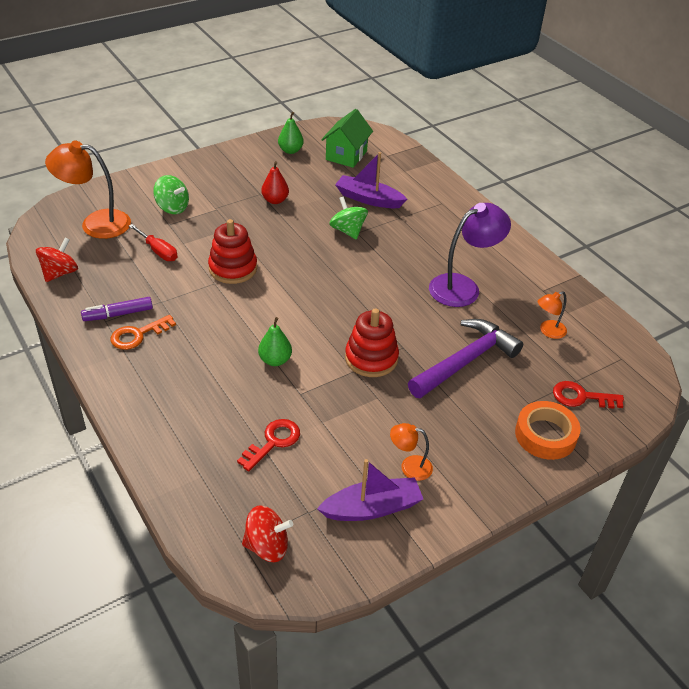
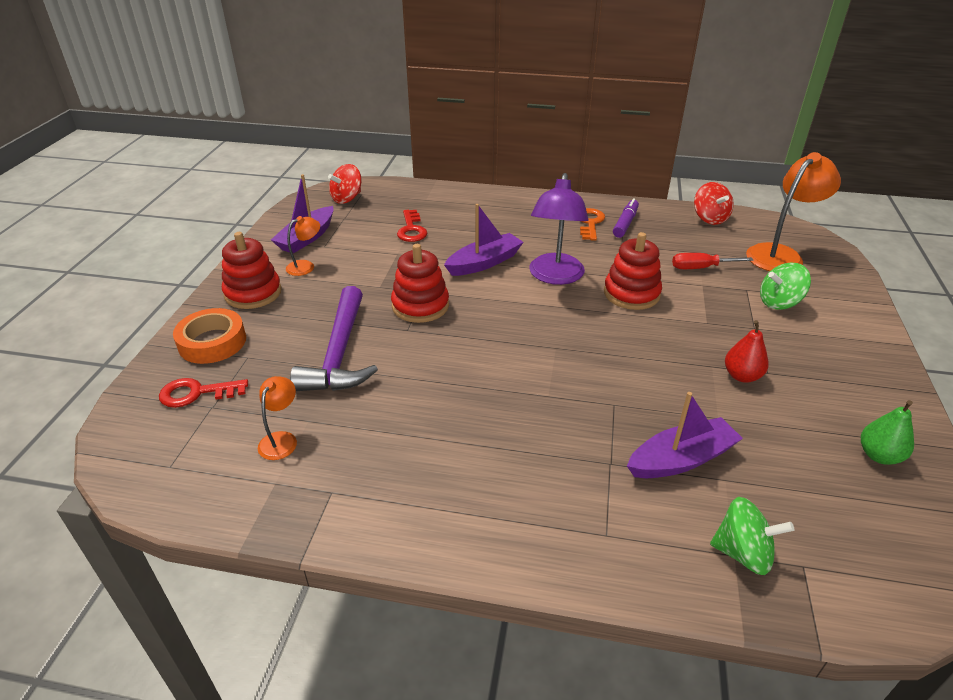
camera: 135 degrees right, 5 degrees down
green pear [258,317,292,366] -> purple boat [444,204,524,276]
green house [321,109,373,168] -> none
green spinning top [329,197,368,240] -> green spinning top moved to [710,497,794,575]
purple lamp [429,203,511,307] -> purple lamp moved to [529,173,589,285]
red key [553,381,624,409] -> red key turned 150 degrees counterclockwise [159,378,248,408]
none -> red stacking toy [222,232,282,309]

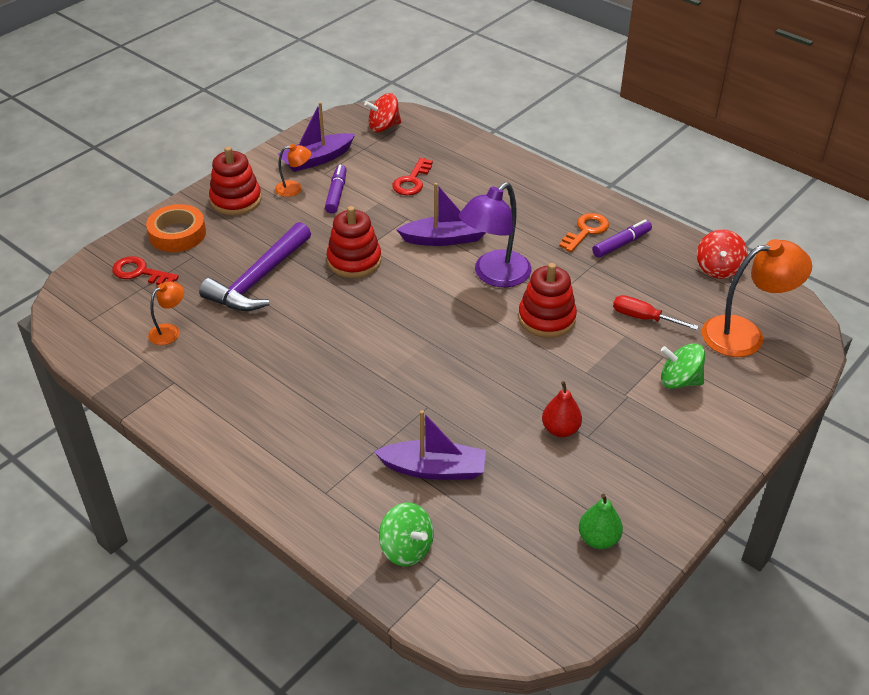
camera: 30 degrees right, 5 degrees up
none -> purple marker [325,165,347,214]

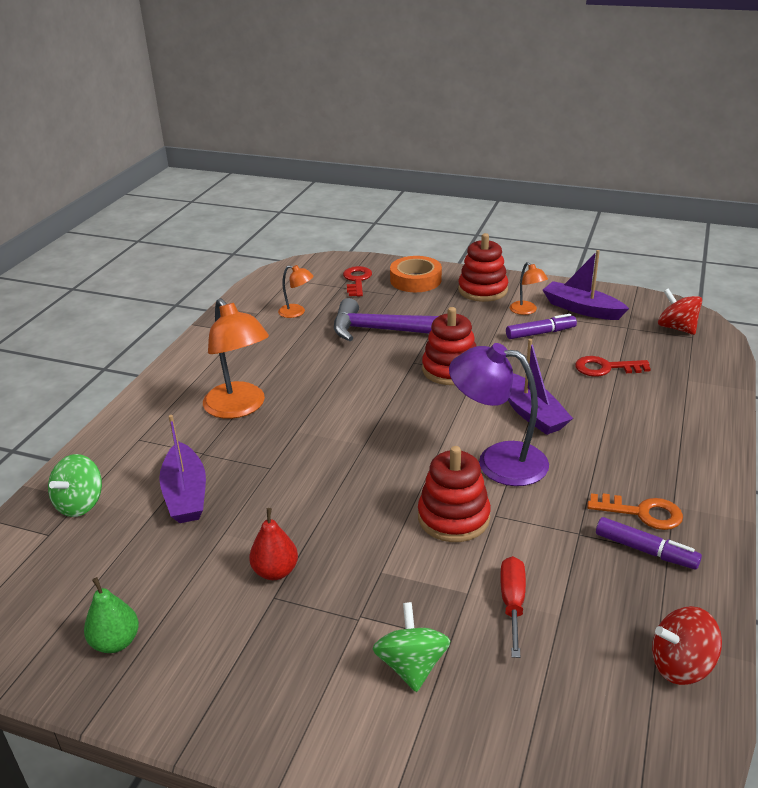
camera: 70 degrees right, 10 degrees down
orange lamp [702,239,812,357] -> orange lamp moved to [203,298,269,419]

